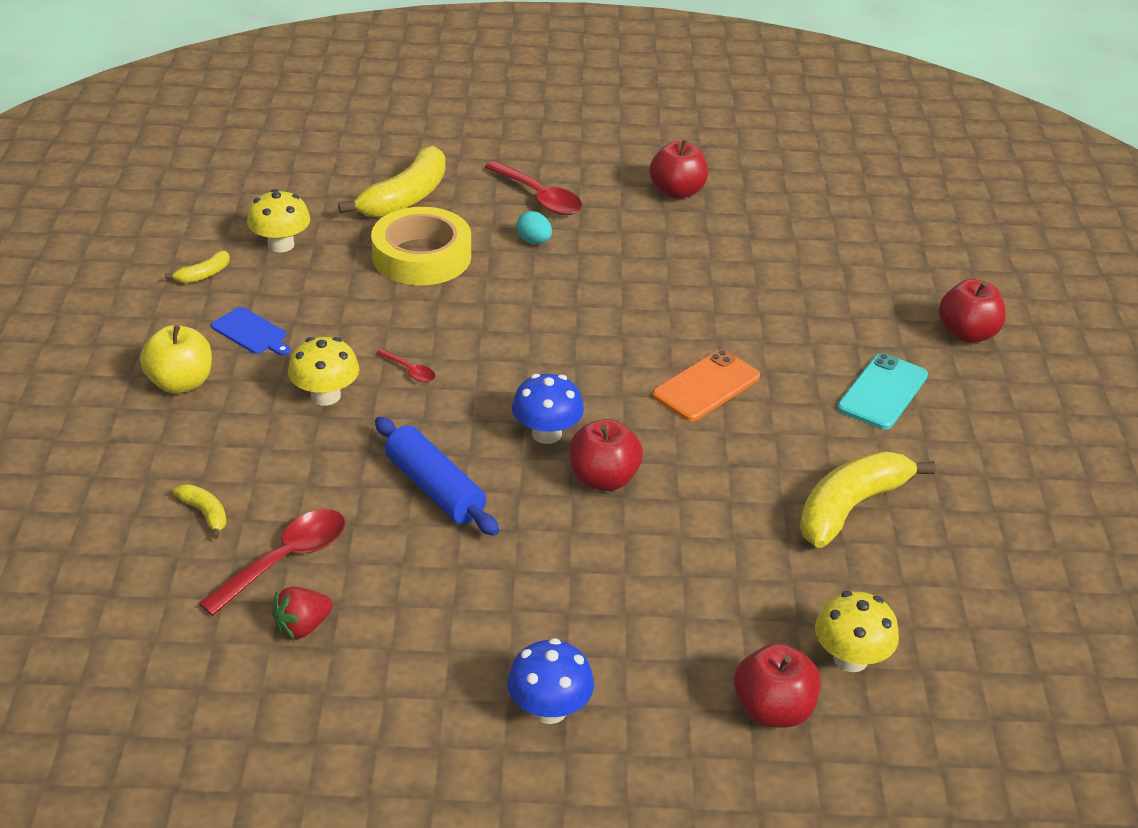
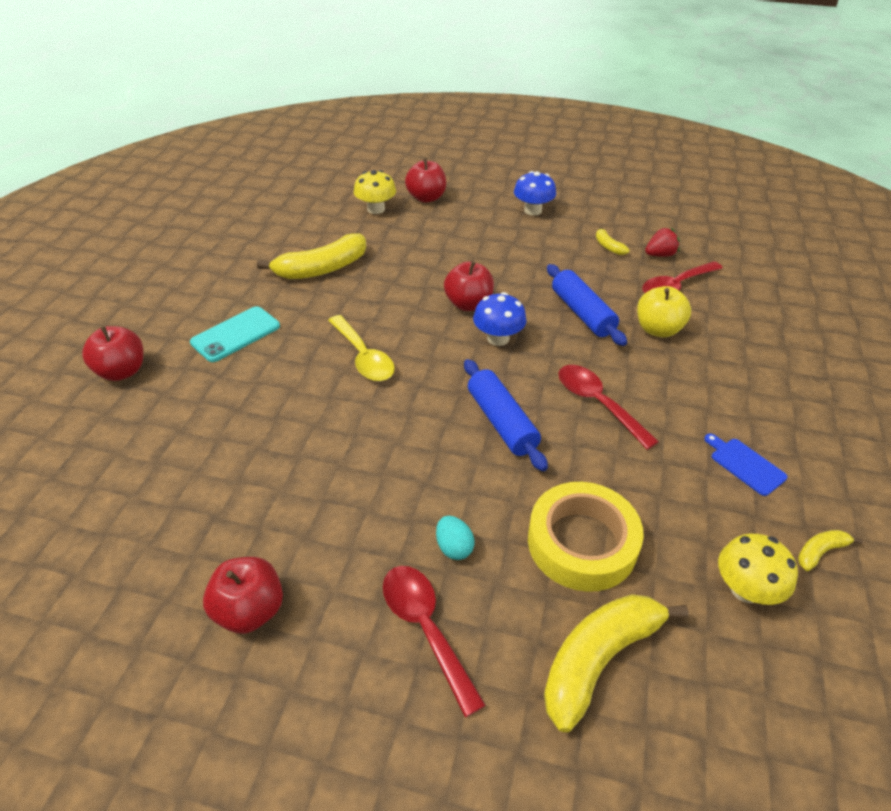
camera: 165 degrees left, 5 degrees up
yellow apple [140,325,212,394] -> yellow apple moved to [637,286,691,338]
yellow banana [173,484,227,539] -> yellow banana moved to [596,226,630,255]
yellow mushroom [288,337,359,406] -> none
red spoon [376,349,435,383] -> red spoon [558,365,659,450], size x1.98
orange phone [652,349,760,421] -> yellow spoon [328,315,395,381]
none -> blue rolling pin [464,359,548,471]

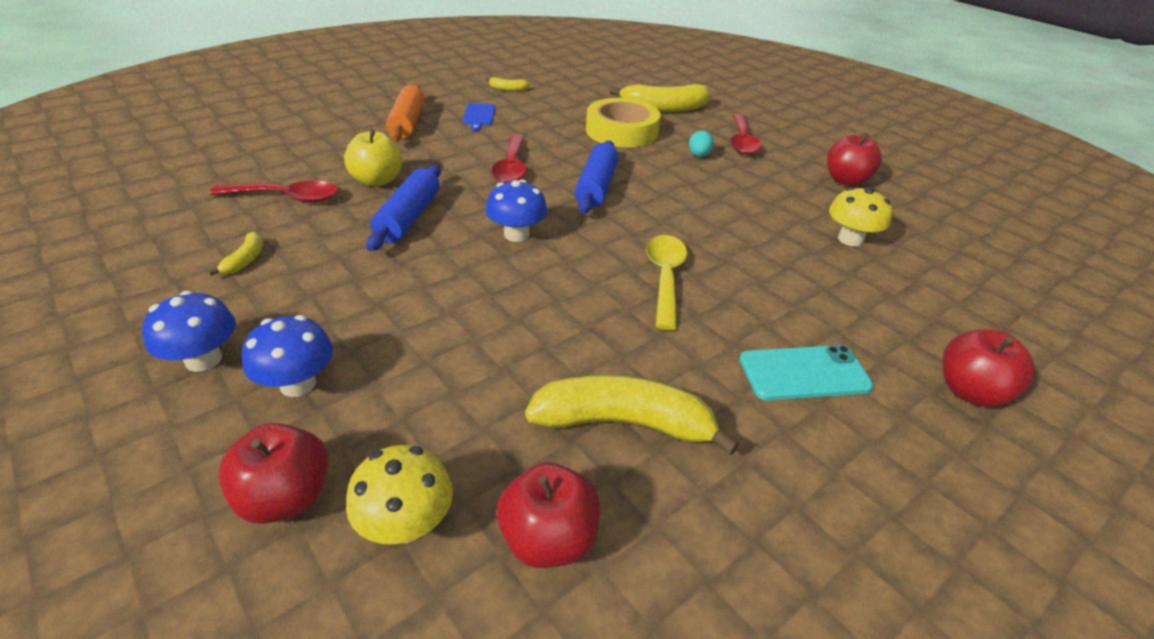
camera: 145 degrees left, 5 degrees down
red apple [444,261,494,311] -> red apple moved to [497,463,600,568]
red strawberry [645,228,680,257] -> none
yellow mushroom [718,534,798,605] -> yellow mushroom moved to [829,187,893,247]
none -> blue mushroom [242,315,333,397]
none -> orange rolling pin [386,85,425,142]

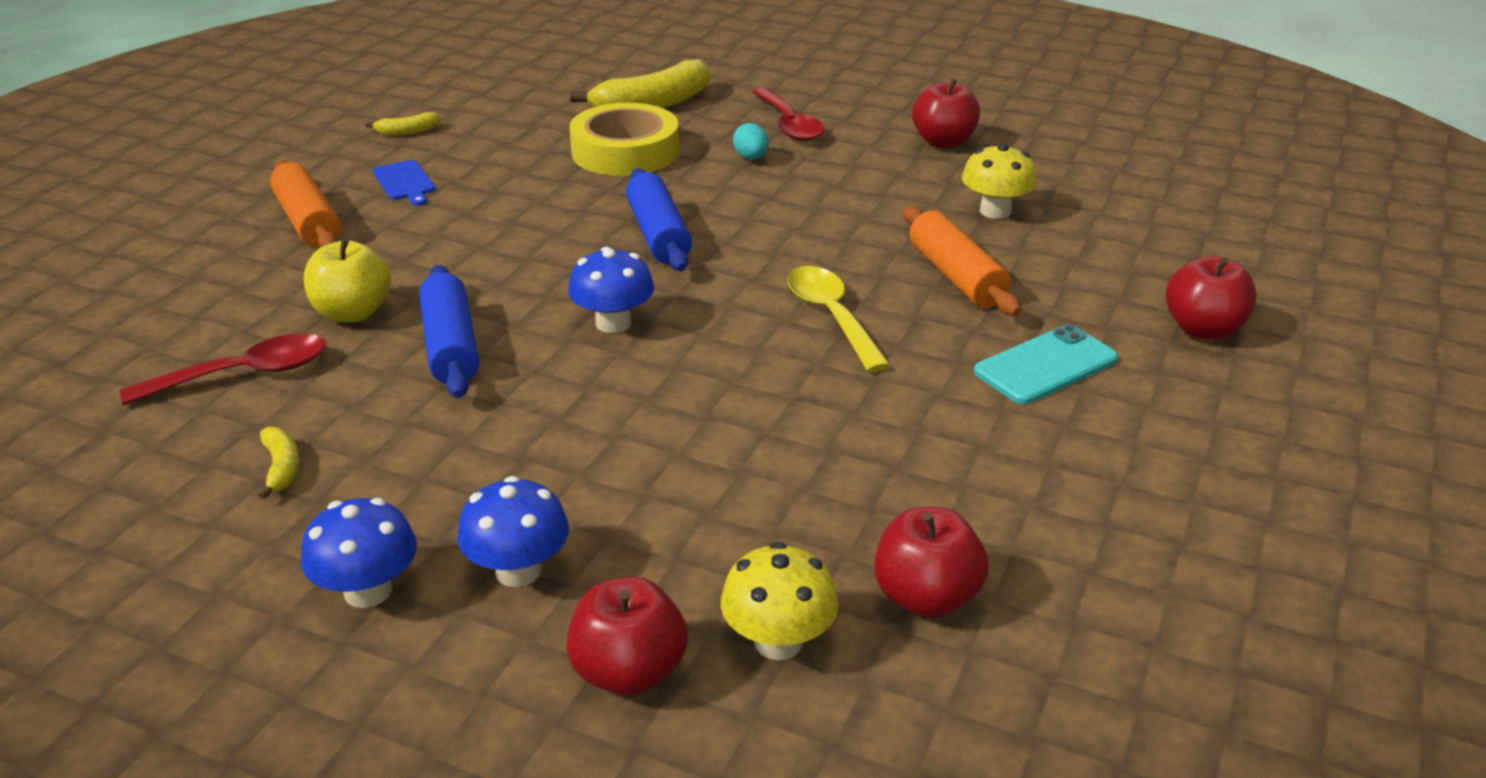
camera: 25 degrees left, 5 degrees down
red spoon [492,134,527,183] -> none
yellow banana [525,375,739,455] -> none
none -> orange rolling pin [903,206,1021,316]

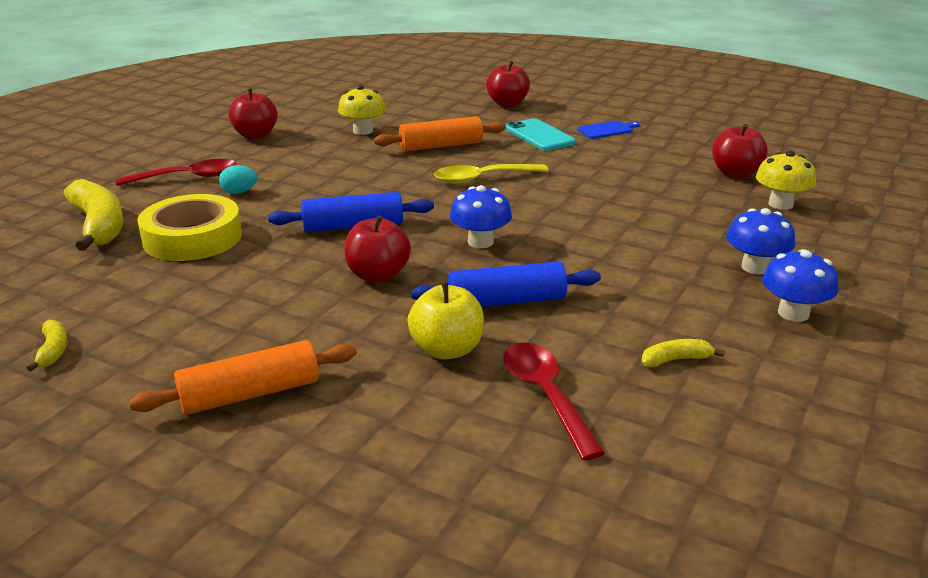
camera: 85 degrees left, 5 degrees down
blue cutting board [373,160,435,206] -> blue cutting board moved to [577,121,640,139]
red apple [566,577,688,696] -> red apple moved to [344,215,411,282]

